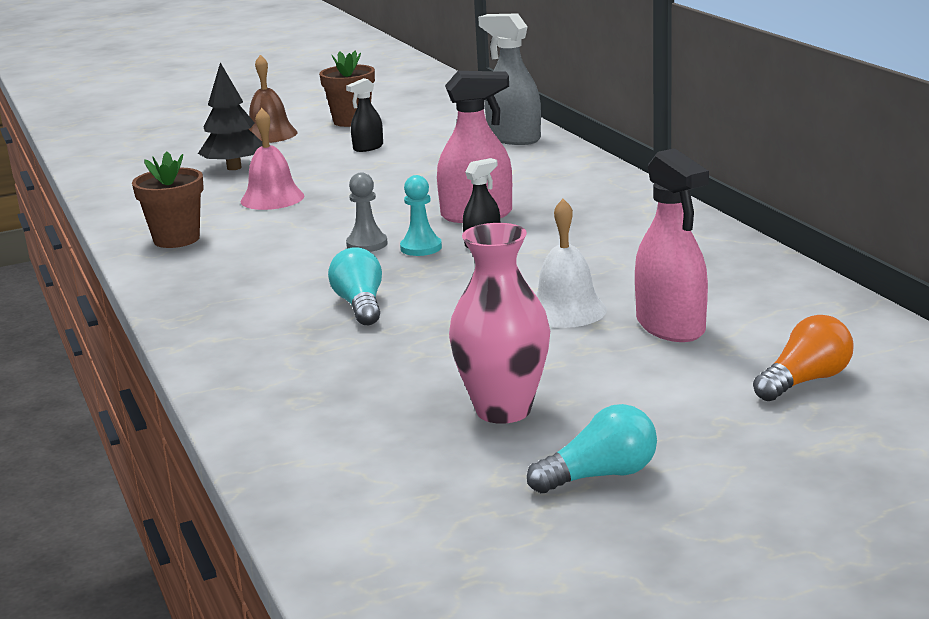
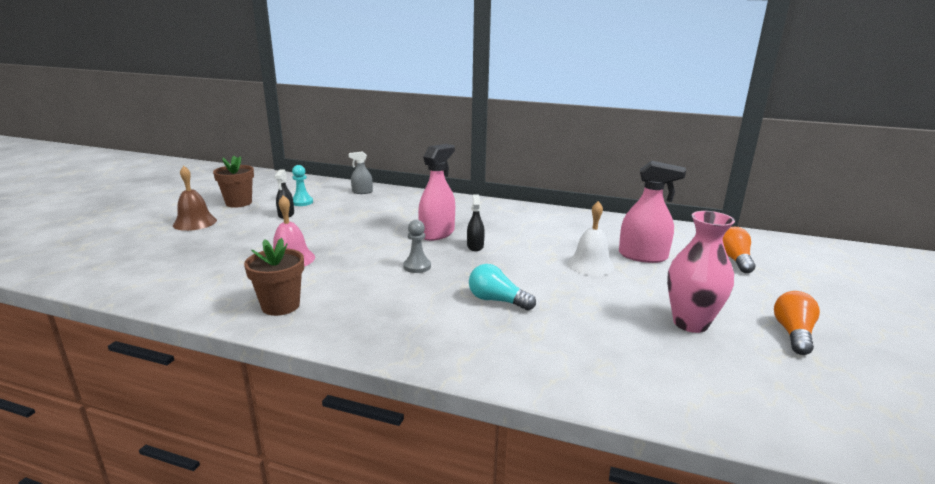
camera: 50 degrees left, 0 degrees up
black tree [198,62,262,170] -> none
turquoise pawn [400,175,442,256] -> turquoise pawn moved to [292,165,313,206]
grey spray bottle [478,13,541,145] -> grey spray bottle [349,151,373,194], size x0.56
turquoise light bulb [527,404,657,493] -> orange light bulb [774,291,820,355]

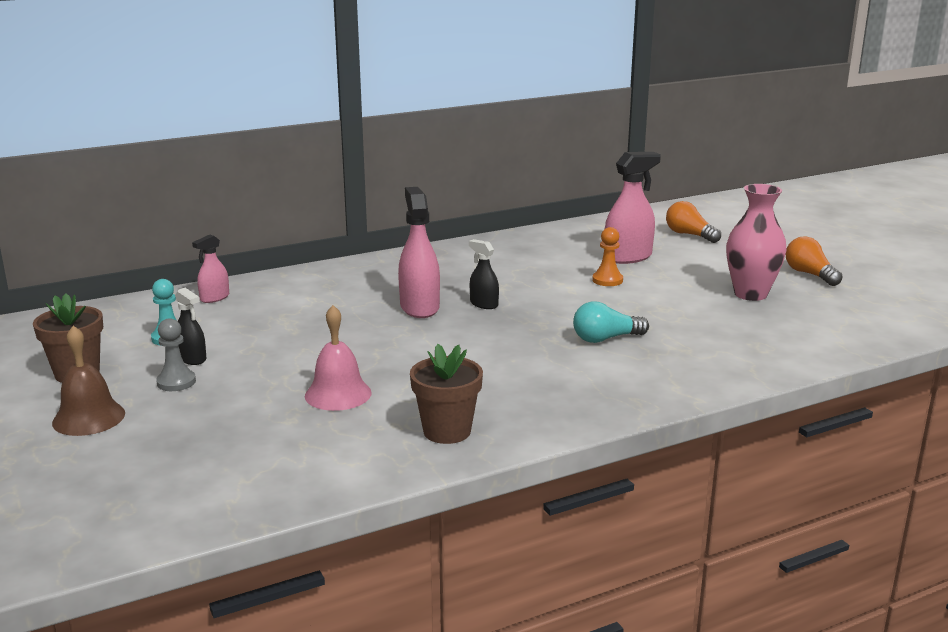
camera: 45 degrees left, 0 degrees up
grey spray bottle [349,151,373,194] -> pink spray bottle [192,234,229,303]
grey pawn [403,220,431,273] -> grey pawn moved to [156,318,196,391]
white bell [567,201,614,276] -> orange pawn [592,227,623,286]

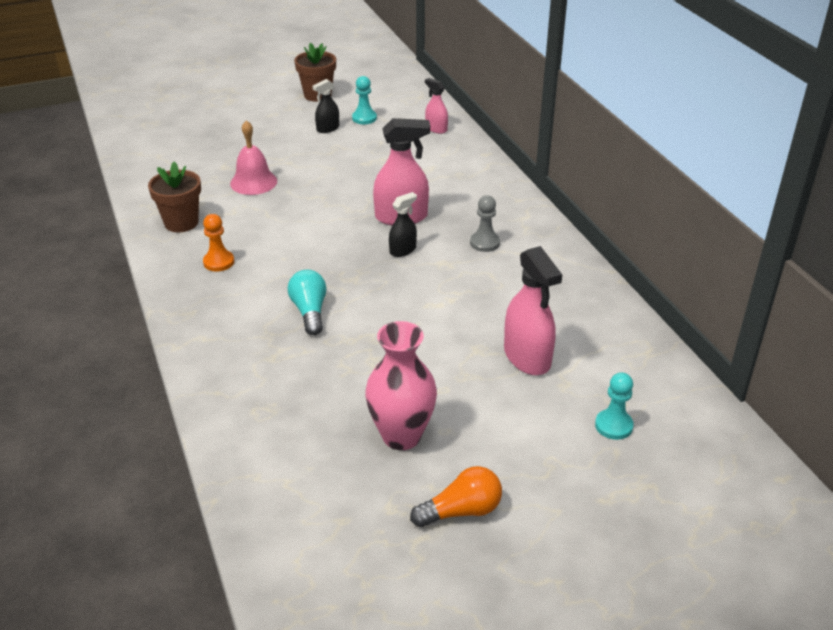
camera: 95 degrees right, 15 degrees up
brown bell [52,326,125,436] -> none
grey pawn [156,318,196,391] -> grey pawn moved to [470,195,500,252]
orange pawn [592,227,623,286] -> orange pawn moved to [203,214,234,271]
orange light bulb [666,201,721,243] -> turquoise pawn [595,372,634,440]

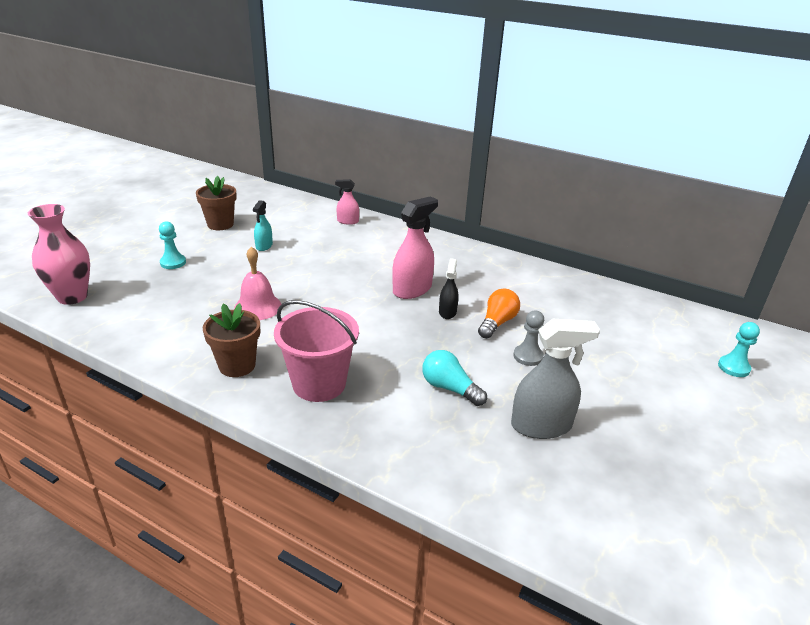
camera: 40 degrees left, 5 degrees down
orange pawn [203,214,234,271] -> pink bucket [274,300,359,402]
black spray bottle [313,79,339,133] -> turquoise spray bottle [253,200,273,251]
turquoise pawn [352,76,377,124] -> turquoise pawn moved to [159,221,186,269]
pink vase [365,321,437,450] -> pink vase moved to [28,204,90,305]
orange light bulb [410,466,502,527] -> orange light bulb moved to [478,289,520,339]
grey pawn [470,195,500,252] -> grey pawn moved to [513,310,544,366]
pink spray bottle [504,246,562,375] -> none
none -> grey spray bottle [511,319,600,439]

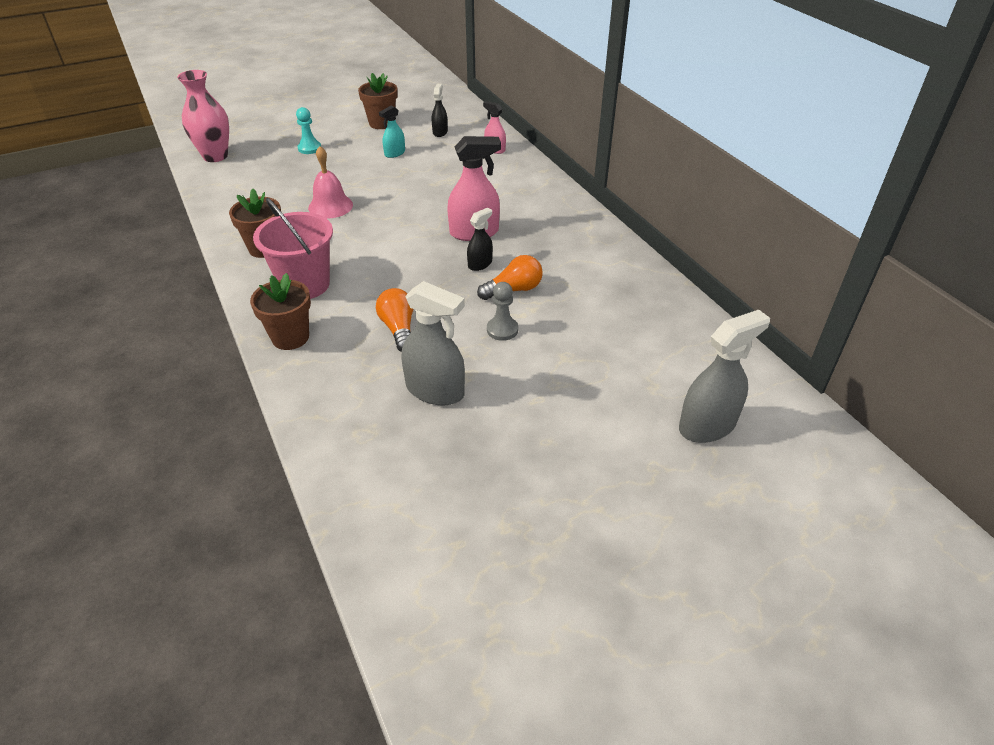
camera: 35 degrees right, 10 degrees up
turquoise light bulb [422,350,487,406] -> orange light bulb [376,288,413,352]
turquoise pawn [718,322,760,377] -> grey spray bottle [679,310,770,443]
none -> brown flower pot [250,273,311,350]
none -> black spray bottle [432,84,448,137]

